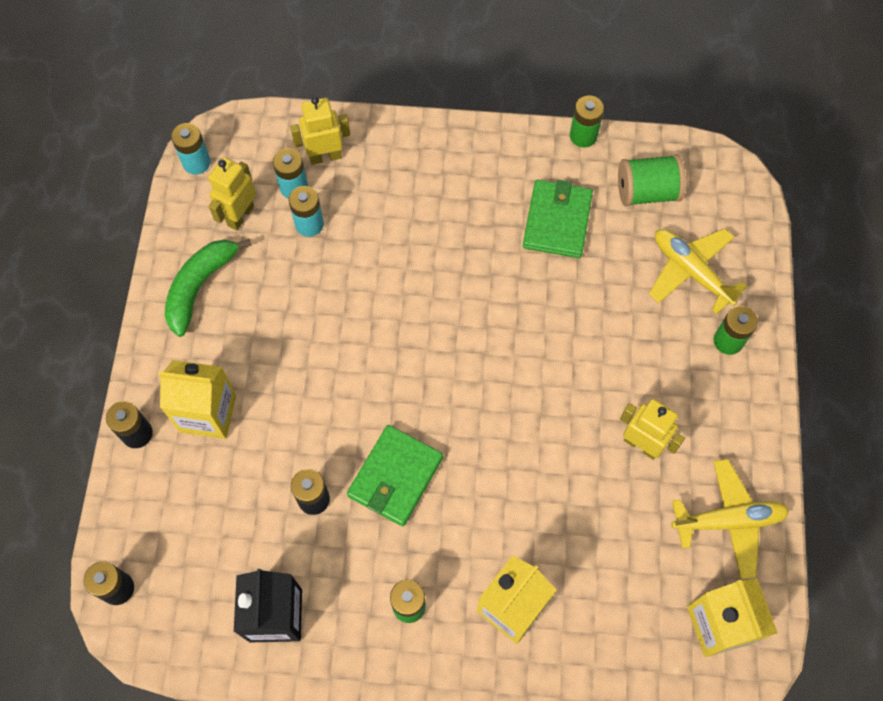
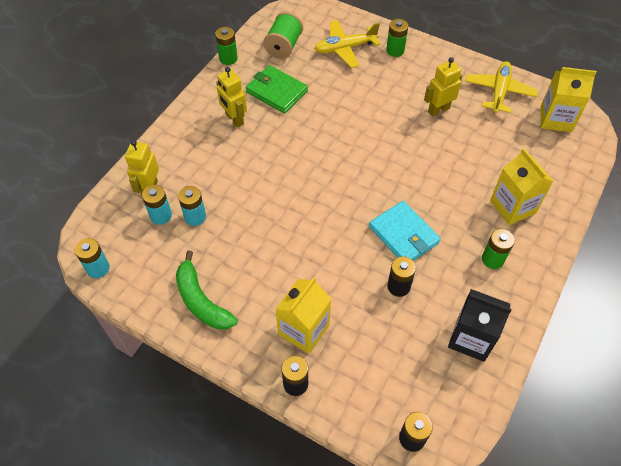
camera: 65 degrees left, 10 degrees down
yellow robot [208,157,256,230] -> yellow robot moved to [216,67,247,128]
green wallet [347,425,443,526] -> turquoise wallet [369,201,441,261]

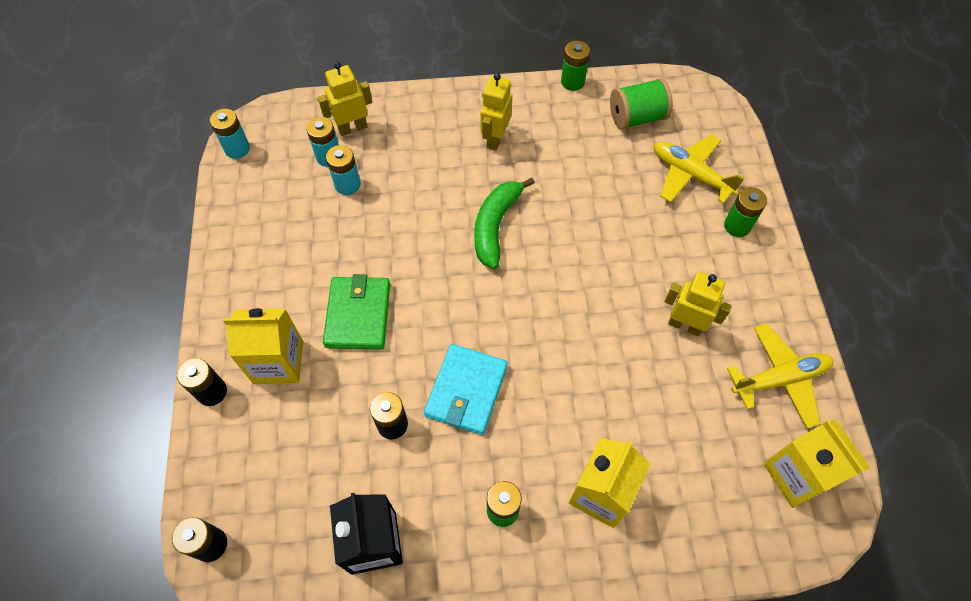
camera: 55 degrees right, 5 degrees up
green banana [176,251,238,329] -> green banana moved to [474,177,535,269]
green wallet [245,65,308,114] -> green wallet moved to [323,274,390,349]

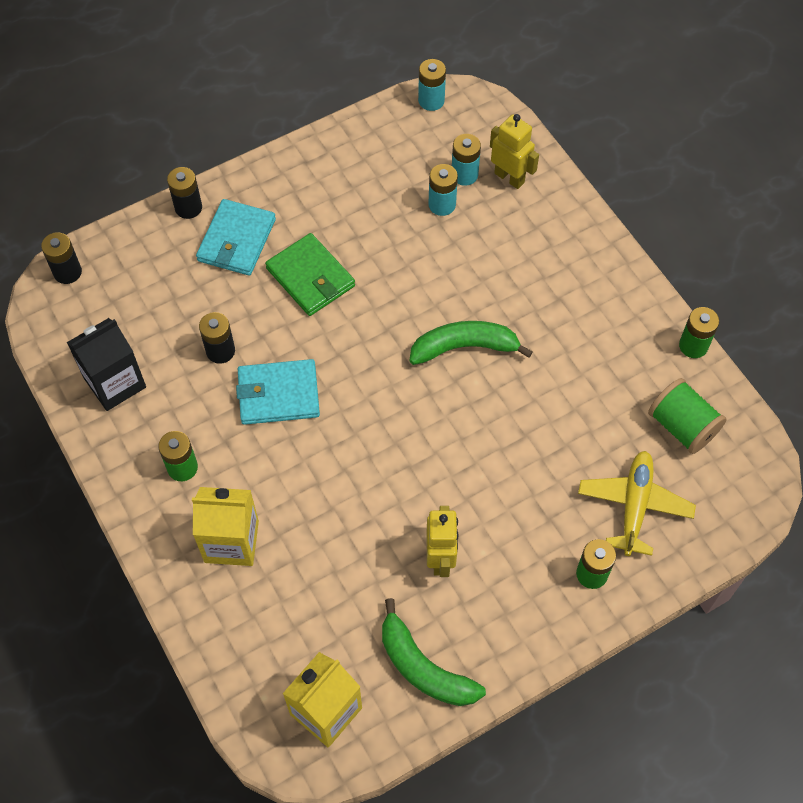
camera: 65 degrees right, 0 degrees up
yellow carton [223,308,303,384] -> turquoise wallet [196,199,276,276]
green wallet [323,274,390,349] -> green wallet turned 75 degrees clockwise [265,233,355,316]
yellow robot [480,73,513,151] -> none
yellow plane [727,323,834,429] -> green banana [382,598,486,706]

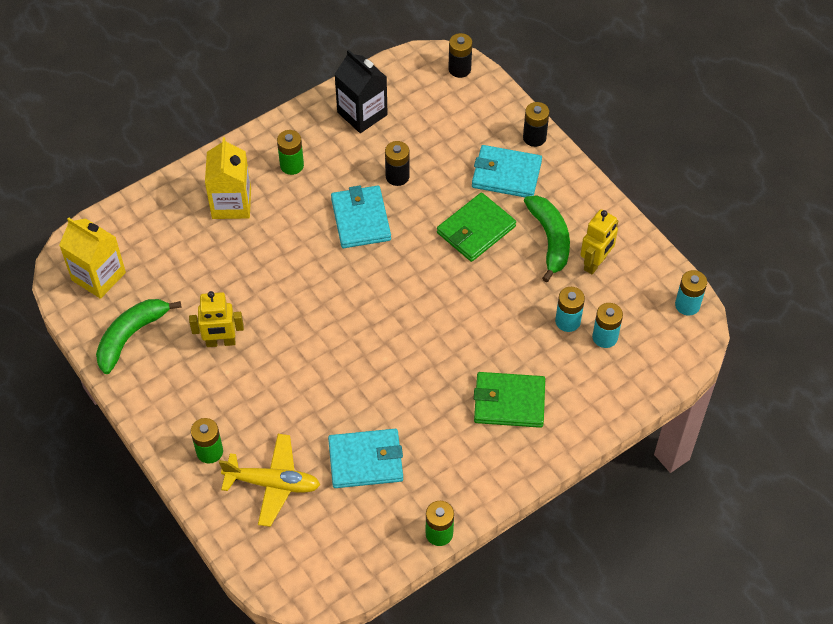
camera: 85 degrees right, 5 degrees down
green banana [409,321,533,365] -> green banana moved to [524,195,570,282]
yellow robot [490,114,539,189] -> yellow robot moved to [580,209,618,274]
green spool [648,378,727,454] -> none
none -> turquoise wallet [328,429,403,488]
none -> green wallet [474,372,545,428]

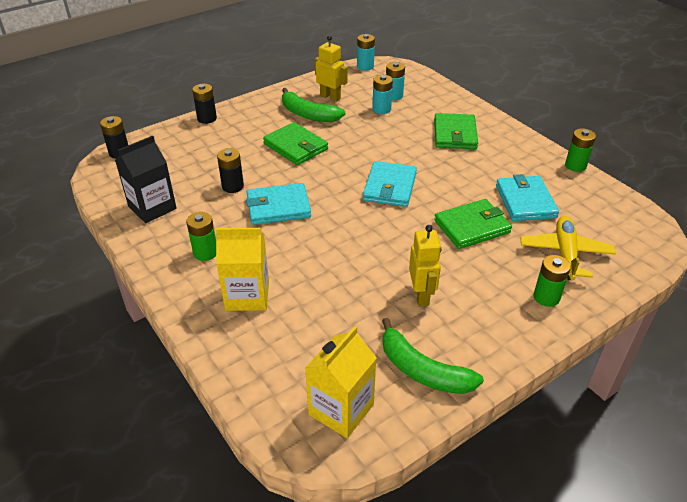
camera: 90 degrees left, 15 degrees down
turquoise wallet [472,145,542,197] -> turquoise wallet moved to [363,161,417,207]
green banana [524,195,570,282] -> green banana turned 135 degrees counterclockwise [282,88,345,122]
none -> green wallet [434,199,512,249]

